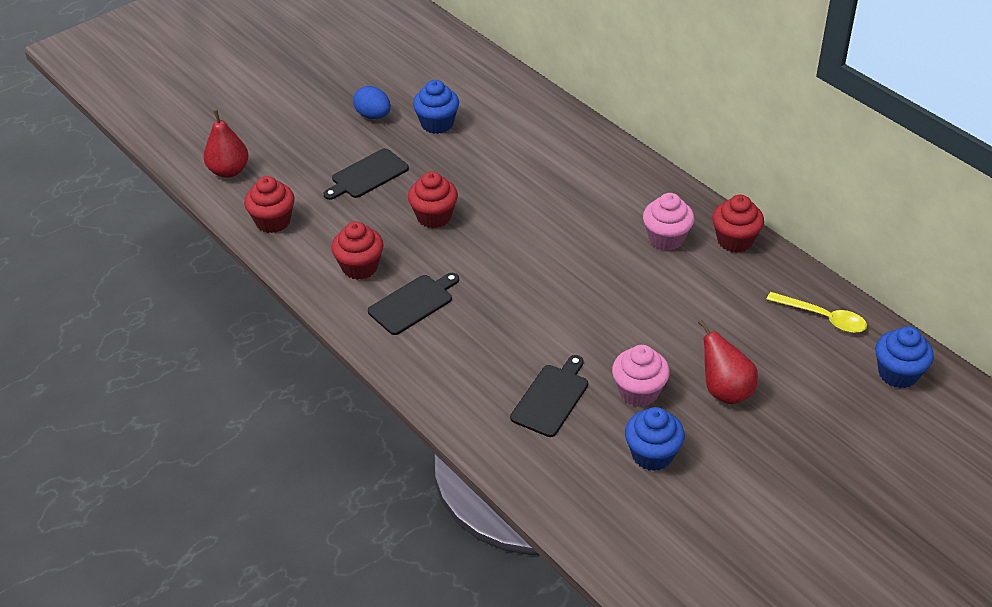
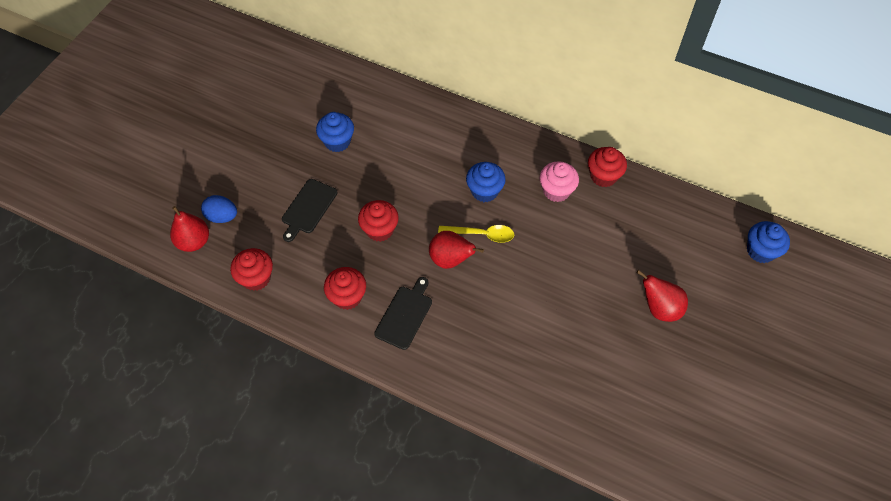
camera: 25 degrees left, 15 degrees up
blue egg [353,86,391,119] -> blue egg moved to [201,195,237,223]
black cutting board [510,355,588,437] -> none
pink cupcake [612,345,670,407] -> none
blue cupcake [625,407,685,471] -> blue cupcake moved to [466,162,506,202]
yellow spoon [766,292,867,333] -> yellow spoon moved to [438,225,514,243]
none -> red pear [429,231,484,269]

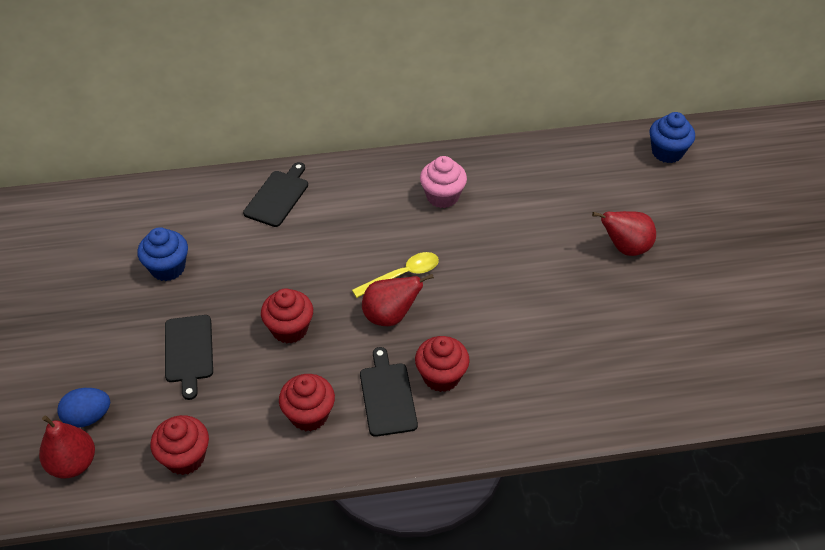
camera: 35 degrees left, 10 degrees down
blue cupcake [466,162,506,202] -> none
red cupcake [588,147,627,187] -> red cupcake moved to [415,336,470,392]
none -> black cutting board [243,162,308,227]

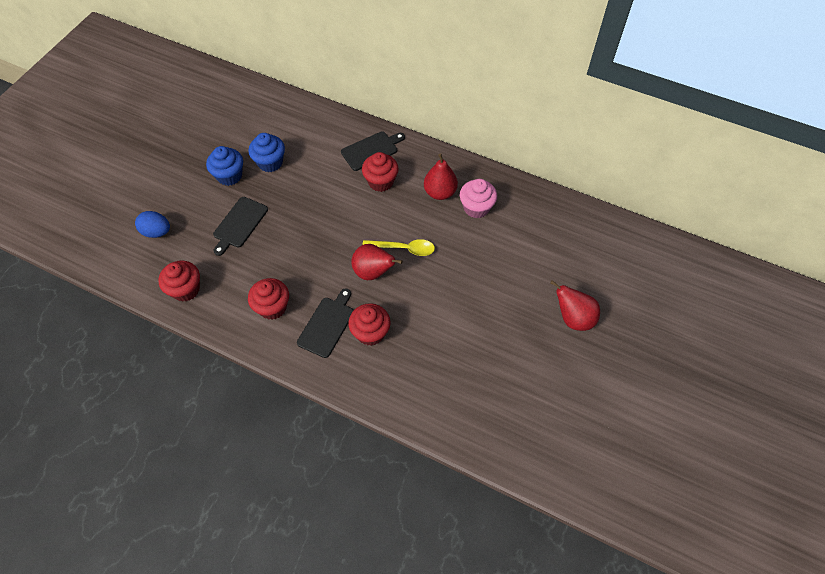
camera: 35 degrees right, 10 degrees up
red pear [39,415,95,478] -> red pear moved to [424,153,458,200]
red cupcake [261,288,313,344] -> red cupcake moved to [362,152,399,192]
blue cupcake [649,112,695,163] -> blue cupcake moved to [206,146,243,186]

